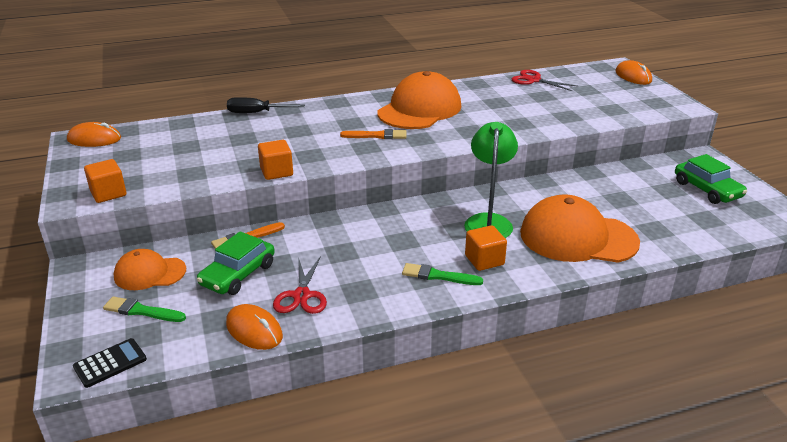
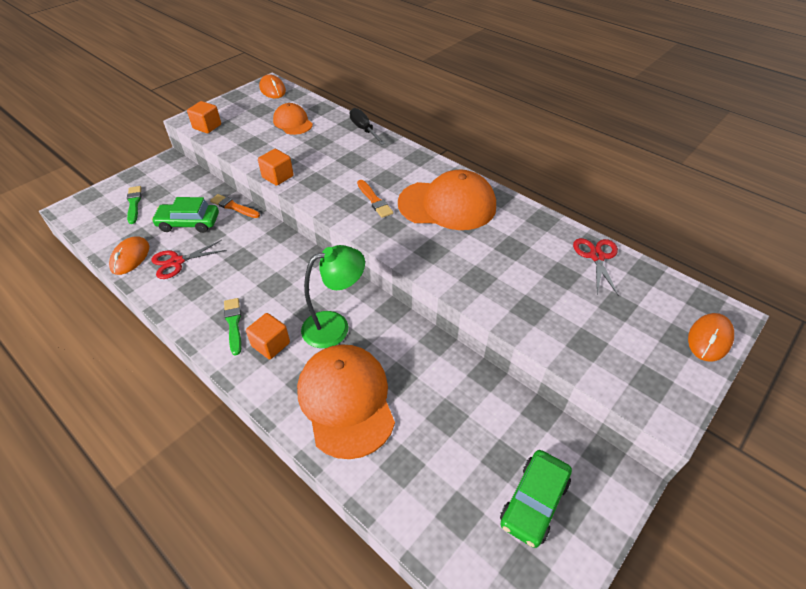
camera: 60 degrees right, 15 degrees up
black calculator [73,338,147,388] -> none
orange cap [114,249,186,290] -> orange cap moved to [273,103,313,135]

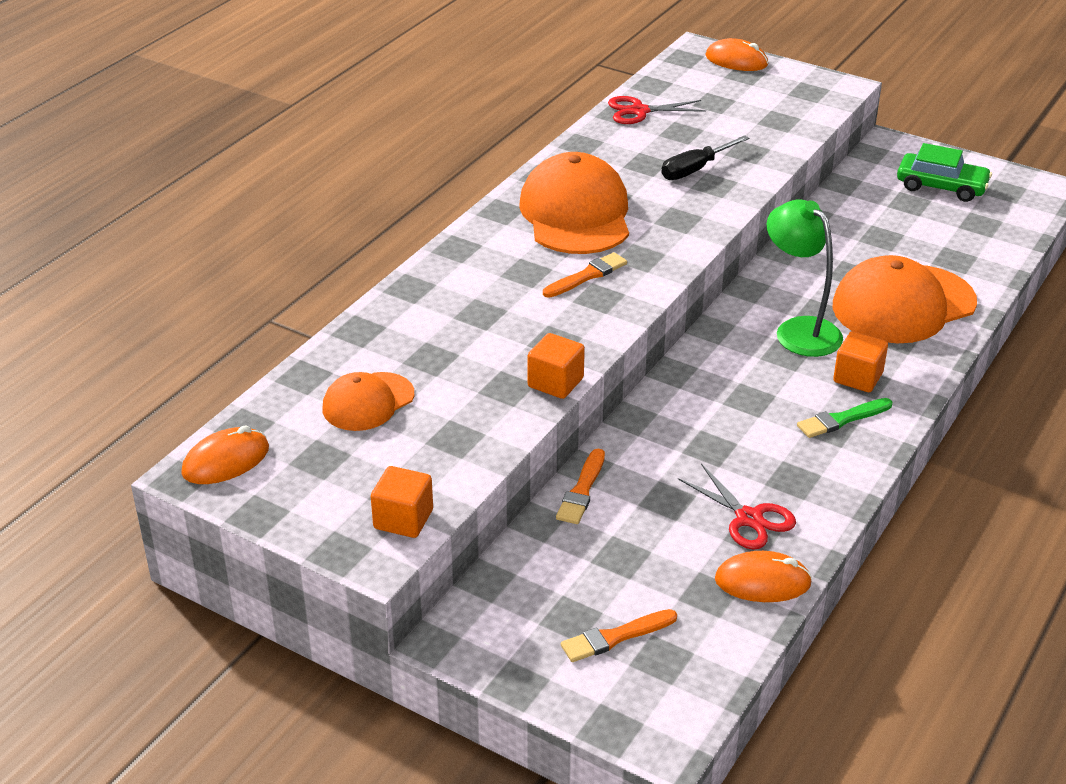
camera: 100 degrees left, 10 degrees down
green brush [127,186,142,224] -> orange brush [561,609,677,662]
green car [151,197,219,233] -> none
black screwdriver [349,108,385,145] -> black screwdriver moved to [661,135,749,180]

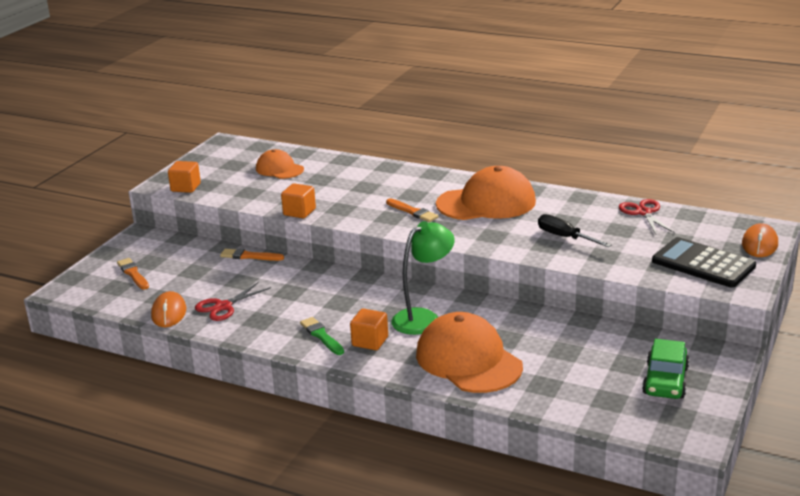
camera: 85 degrees right, 10 degrees down
orange mouse [181,425,269,484] -> none
none -> black calculator [652,237,756,288]

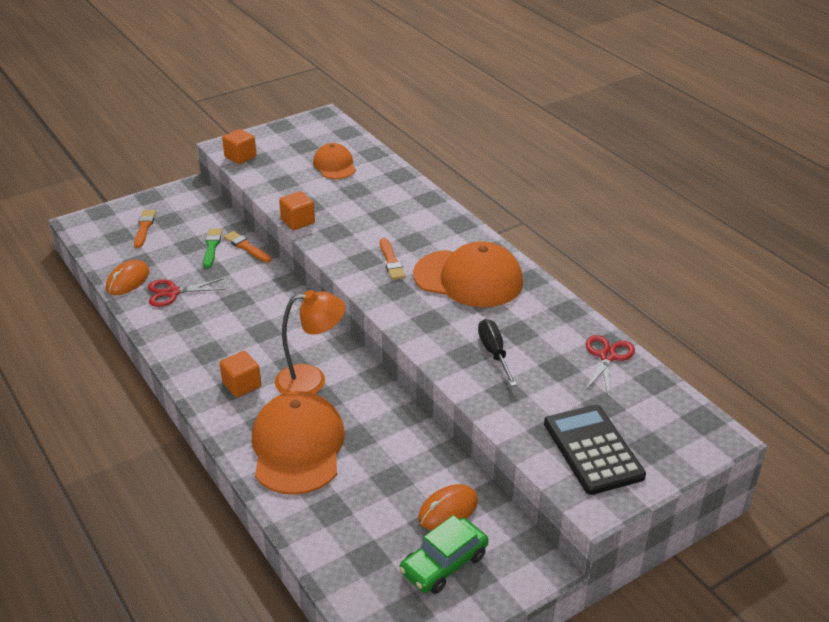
camera: 30 degrees right, 10 degrees up
green brush [300,317,344,355] -> green brush moved to [203,228,222,268]
green lamp [391,221,455,335] -> orange lamp [275,290,345,394]
orange mouse [742,223,778,257] -> orange mouse moved to [418,484,478,530]

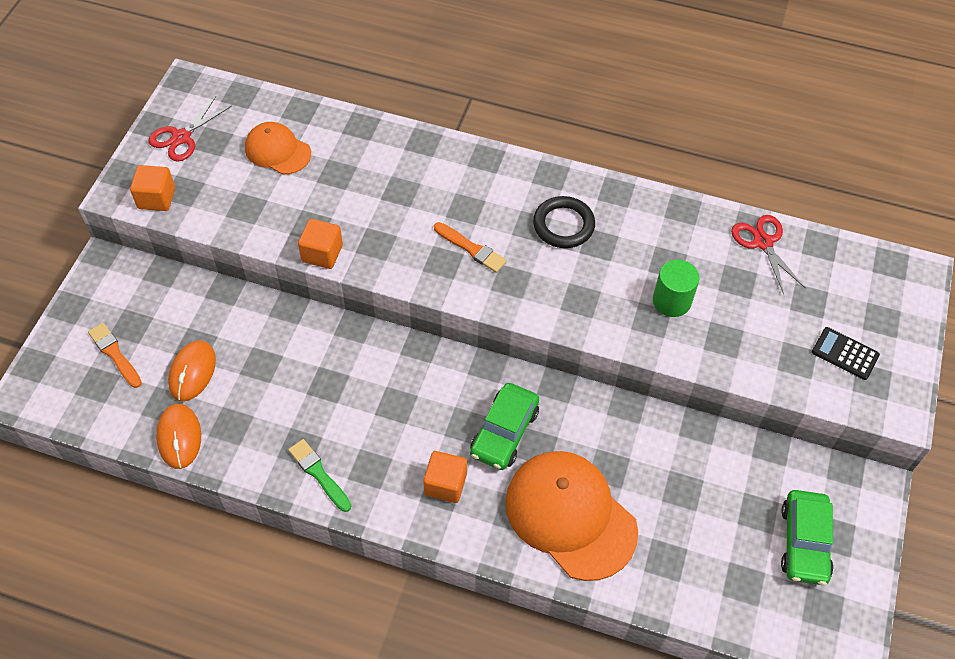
camera: 40 degrees left, 20 degrees up
red scissors [148,278,225,307] -> red scissors moved to [148,96,232,161]
green brush [203,228,222,268] -> green brush moved to [288,439,351,512]
orange brush [223,231,271,263] -> none
orange lamp [275,290,345,394] -> green car [470,383,539,470]
orange cap [413,241,523,307] -> black ring [533,196,595,248]
orange mouse [418,484,478,530] -> orange mouse moved to [168,341,216,401]
black screwdriver [478,319,517,386] -> green cylinder [653,260,700,317]
black calculator [544,405,646,495] -> black calculator [812,327,880,380], size x0.54

